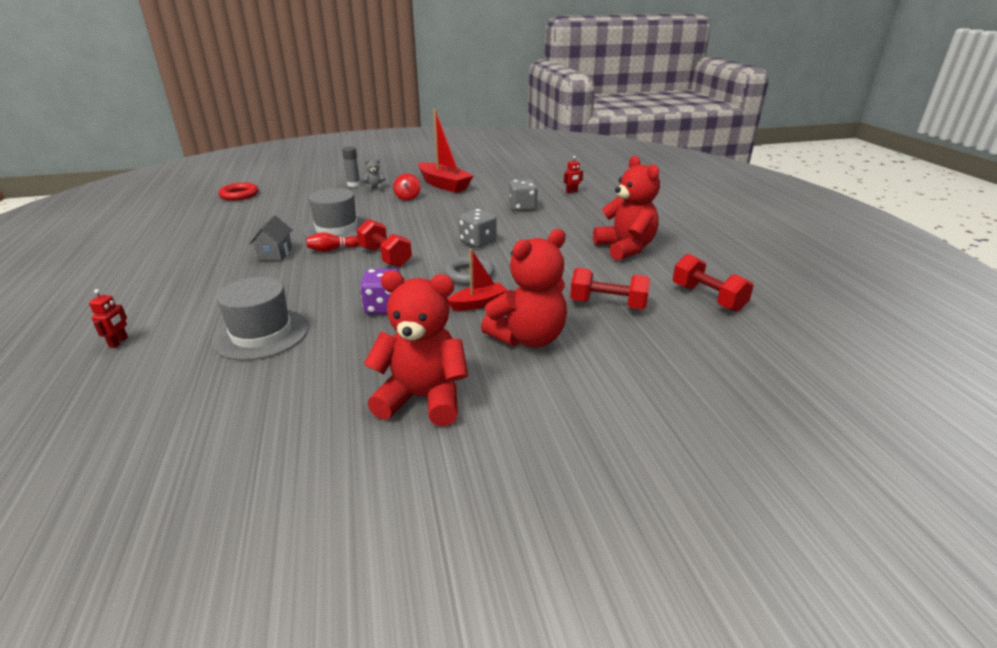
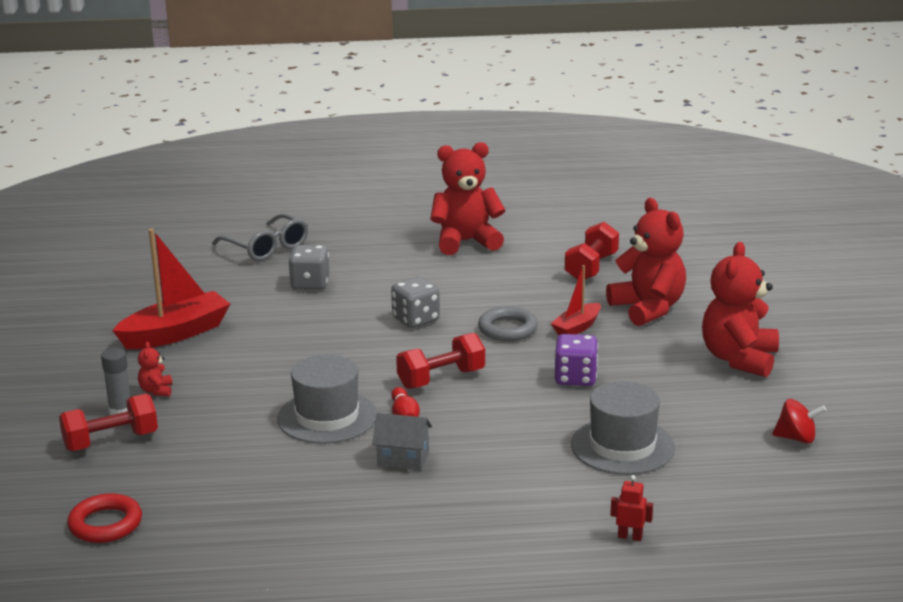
camera: 80 degrees left, 5 degrees down
grey teddy bear [363,159,386,192] -> red teddy bear [138,342,172,396]
red spinning top [393,173,421,200] -> red spinning top moved to [772,399,827,444]
red boat [448,249,508,311] -> red boat turned 120 degrees counterclockwise [551,265,601,335]
red robot [564,156,583,194] -> grey glasses [212,214,308,261]
red dumbbell [673,254,754,312] -> red dumbbell moved to [59,394,158,451]

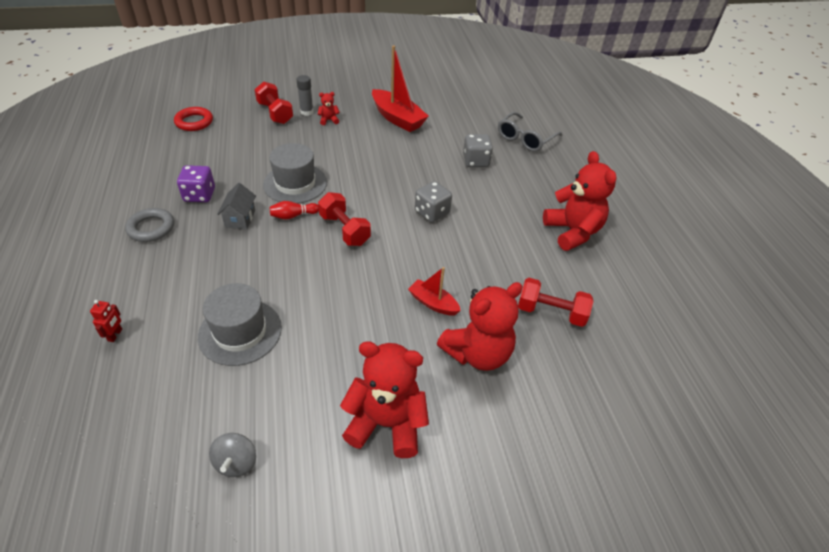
camera: 80 degrees right, 20 degrees up
grey ring [478,306,538,341] -> grey ring moved to [125,208,174,242]
purple dice [554,334,598,386] -> purple dice moved to [177,165,215,202]
red spinning top [772,399,827,444] -> grey spinning top [209,433,256,477]

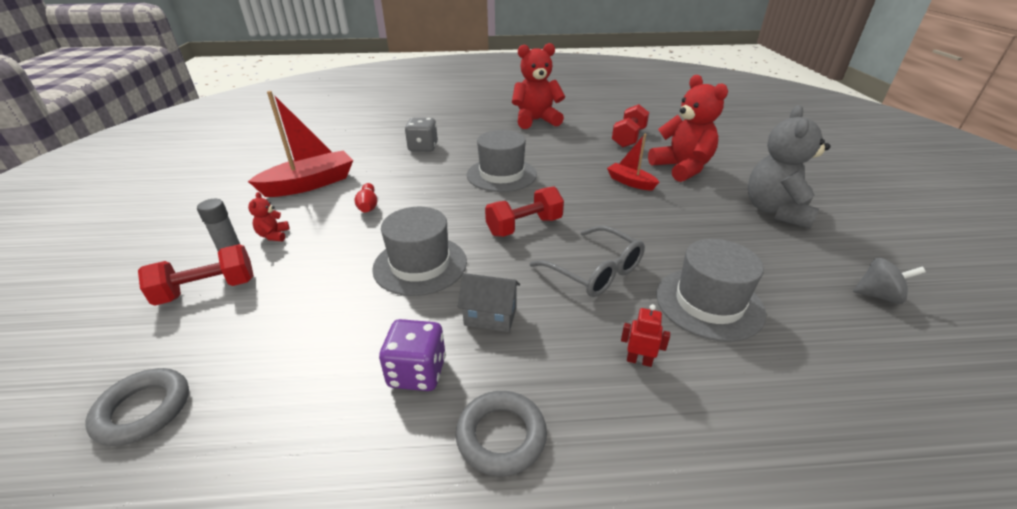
camera: 80 degrees left, 10 degrees down
red robot [90,300,122,342] -> red robot moved to [621,304,670,367]
red ring [174,107,213,131] -> grey ring [85,368,189,446]
red bowling pin [270,201,319,220] -> red bowling pin moved to [355,183,377,213]
red teddy bear [340,341,429,458] -> grey teddy bear [748,105,830,229]
red boat [408,267,461,315] -> red boat turned 90 degrees clockwise [607,134,659,191]
grey dice [415,181,452,223] -> grey hat [467,130,537,192]
grey glasses [498,112,562,152] -> grey glasses moved to [530,226,645,297]

